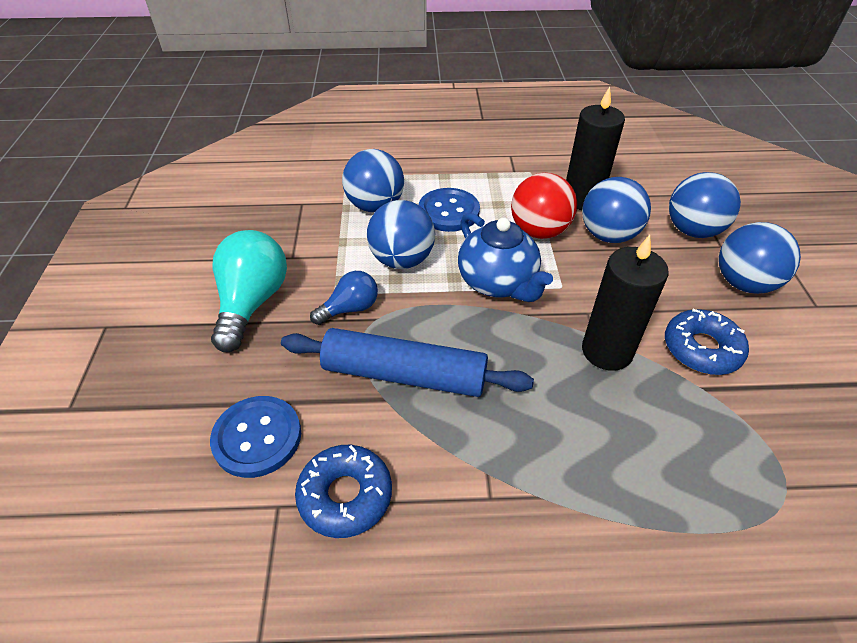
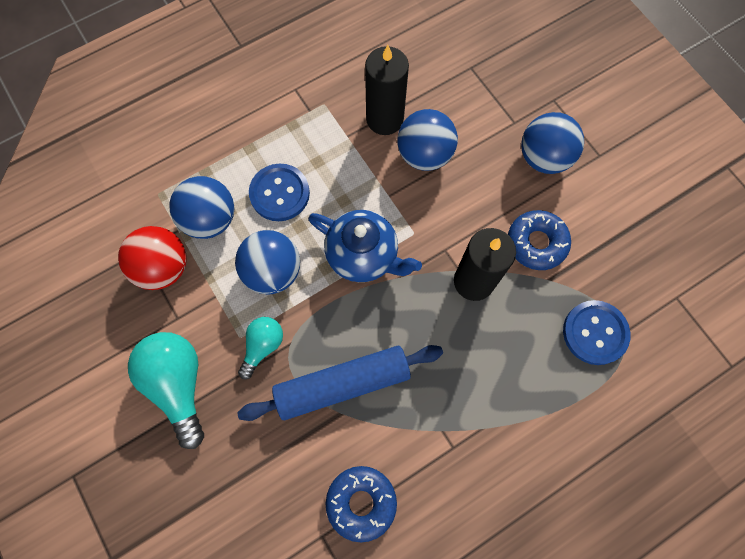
camera: 30 degrees left, 25 degrees up
blue button [210,396,301,478] -> blue button moved to [563,300,631,365]
blue light bulb [310,271,378,325] -> turquoise light bulb [238,317,283,379]
red ball [511,173,577,239] -> red ball moved to [118,226,187,290]
blue ball [669,172,741,238] -> none

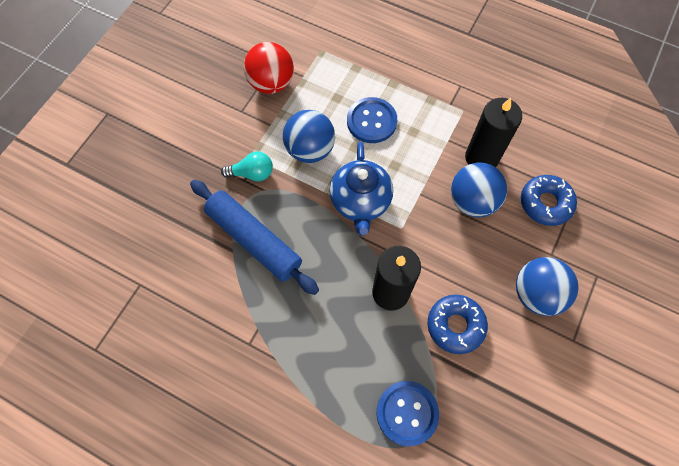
camera: 60 degrees right, 5 degrees down
turquoise light bulb [128,332,204,449] -> none
blue ball [169,176,234,239] -> none
blue donut [326,466,397,542] -> blue donut moved to [521,175,577,226]

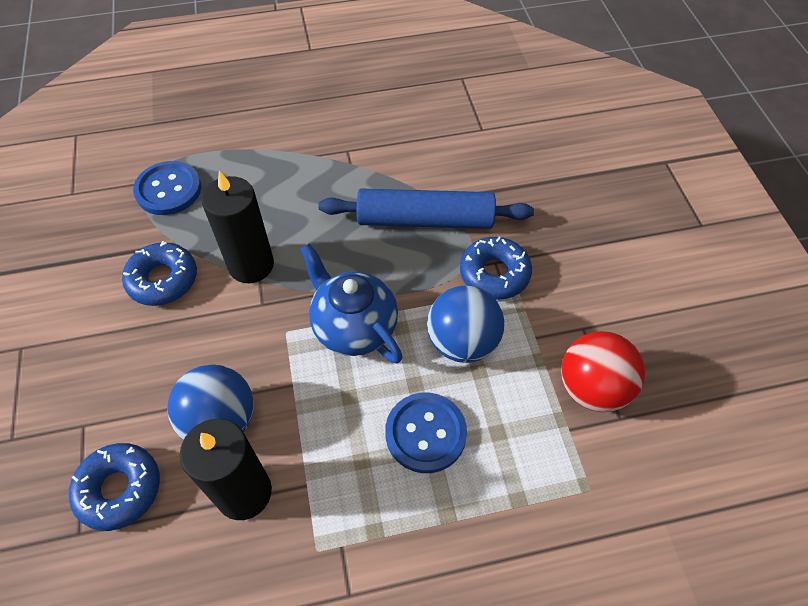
camera: 140 degrees right, 10 degrees down
turquoise light bulb [221,151,273,181] -> blue donut [460,237,532,300]
blue ball [516,257,579,316] -> none

